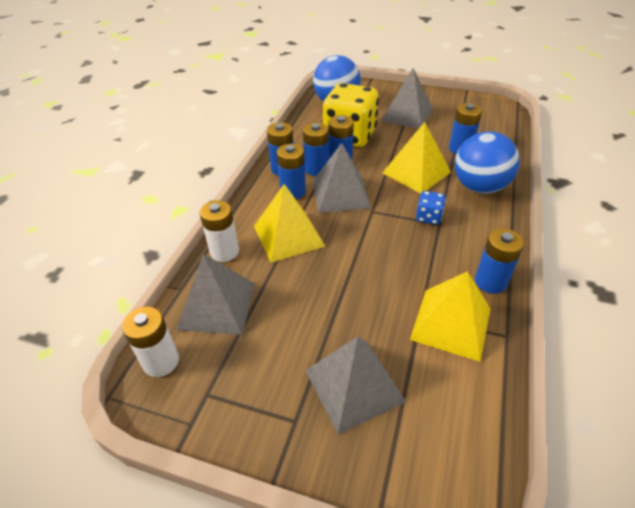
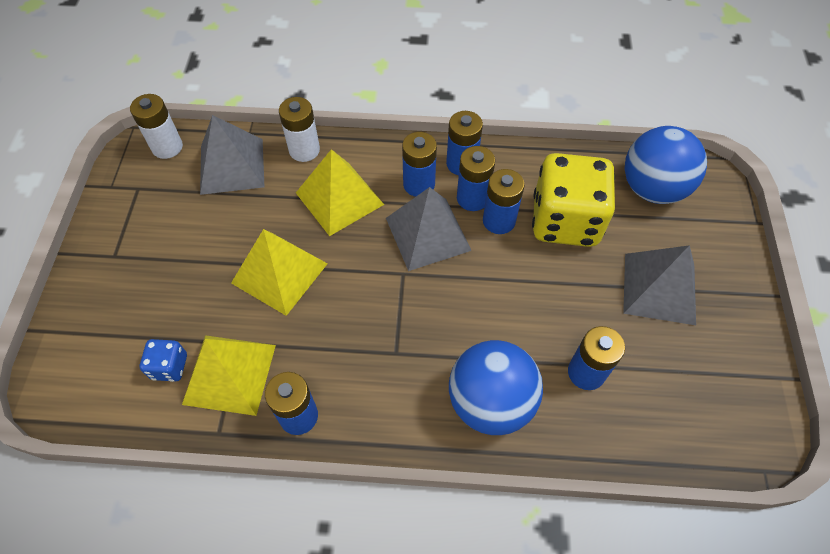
camera: 75 degrees right, 15 degrees up
grey pyramid [305,336,406,434] -> none
yellow pyramid [382,122,451,194] -> yellow pyramid moved to [231,229,328,316]
blue dice [416,191,446,225] -> blue dice moved to [140,339,187,382]

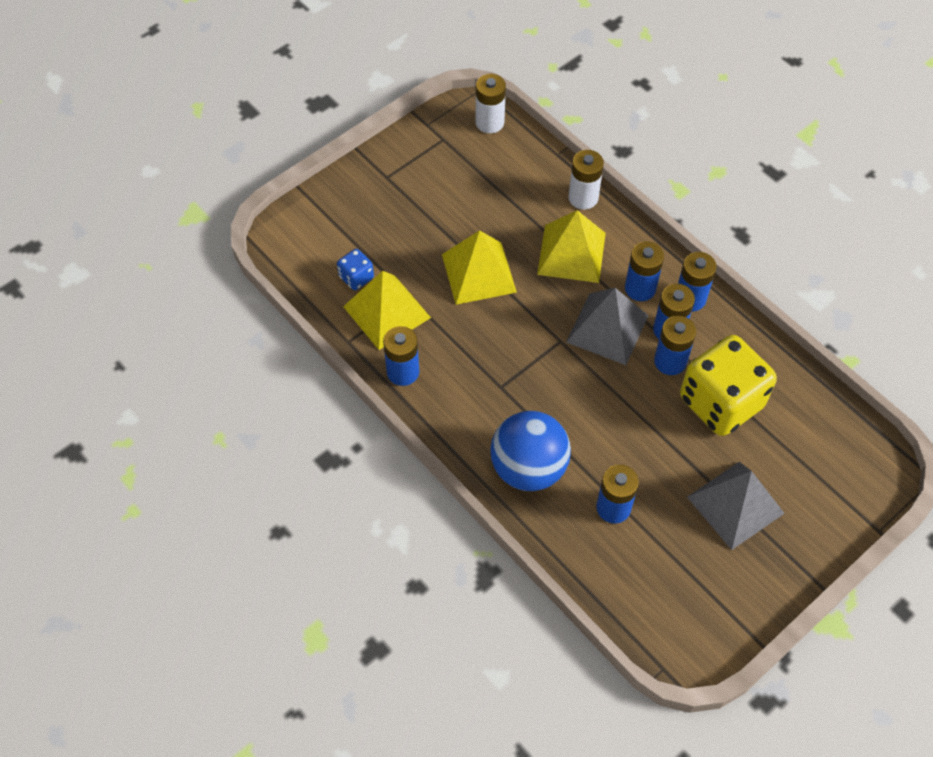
camera: 45 degrees right, 0 degrees up
grey pyramid [200,115,264,195] -> none
blue ball [625,126,707,204] -> none

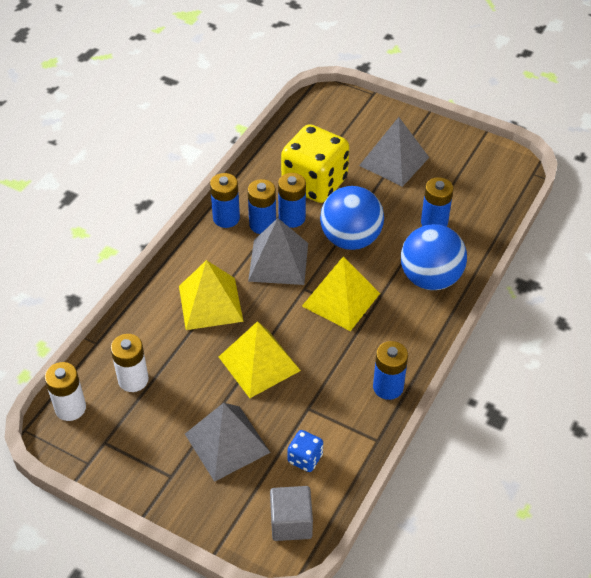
camera: 110 degrees left, 10 degrees down
yellow pyramid [343,271,431,350] -> yellow pyramid moved to [302,256,380,331]
white battery [568,150,604,210] -> white battery moved to [111,334,149,392]
blue battery [625,241,664,301] -> none
none -> grey pyramid [185,403,271,482]
none -> grey cube [270,486,313,541]
none -> blue ball [320,186,384,250]

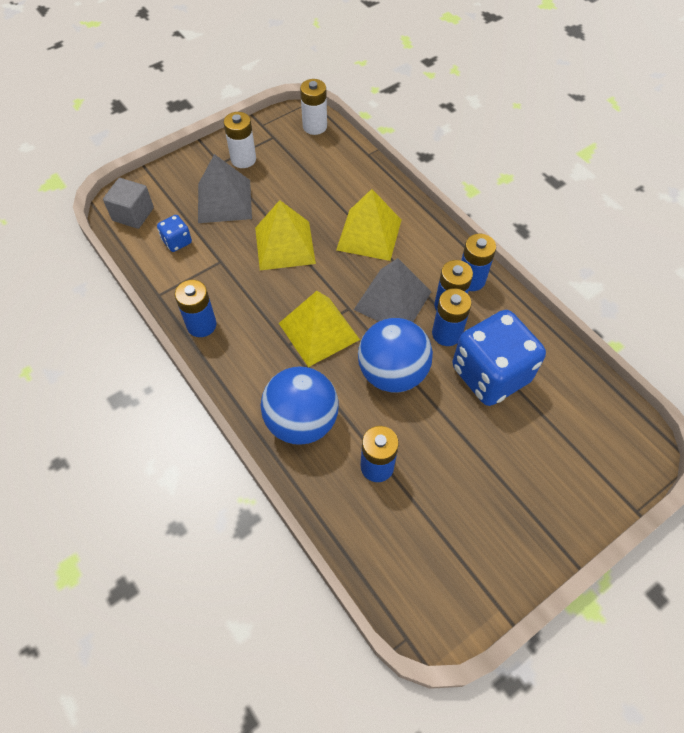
camera: 115 degrees right, 10 degrees up
white battery [111,334,149,392] -> white battery moved to [224,112,256,168]
yellow dice [281,124,349,203] -> blue dice [452,310,546,406]
grey pyramid [359,117,429,187] -> none

